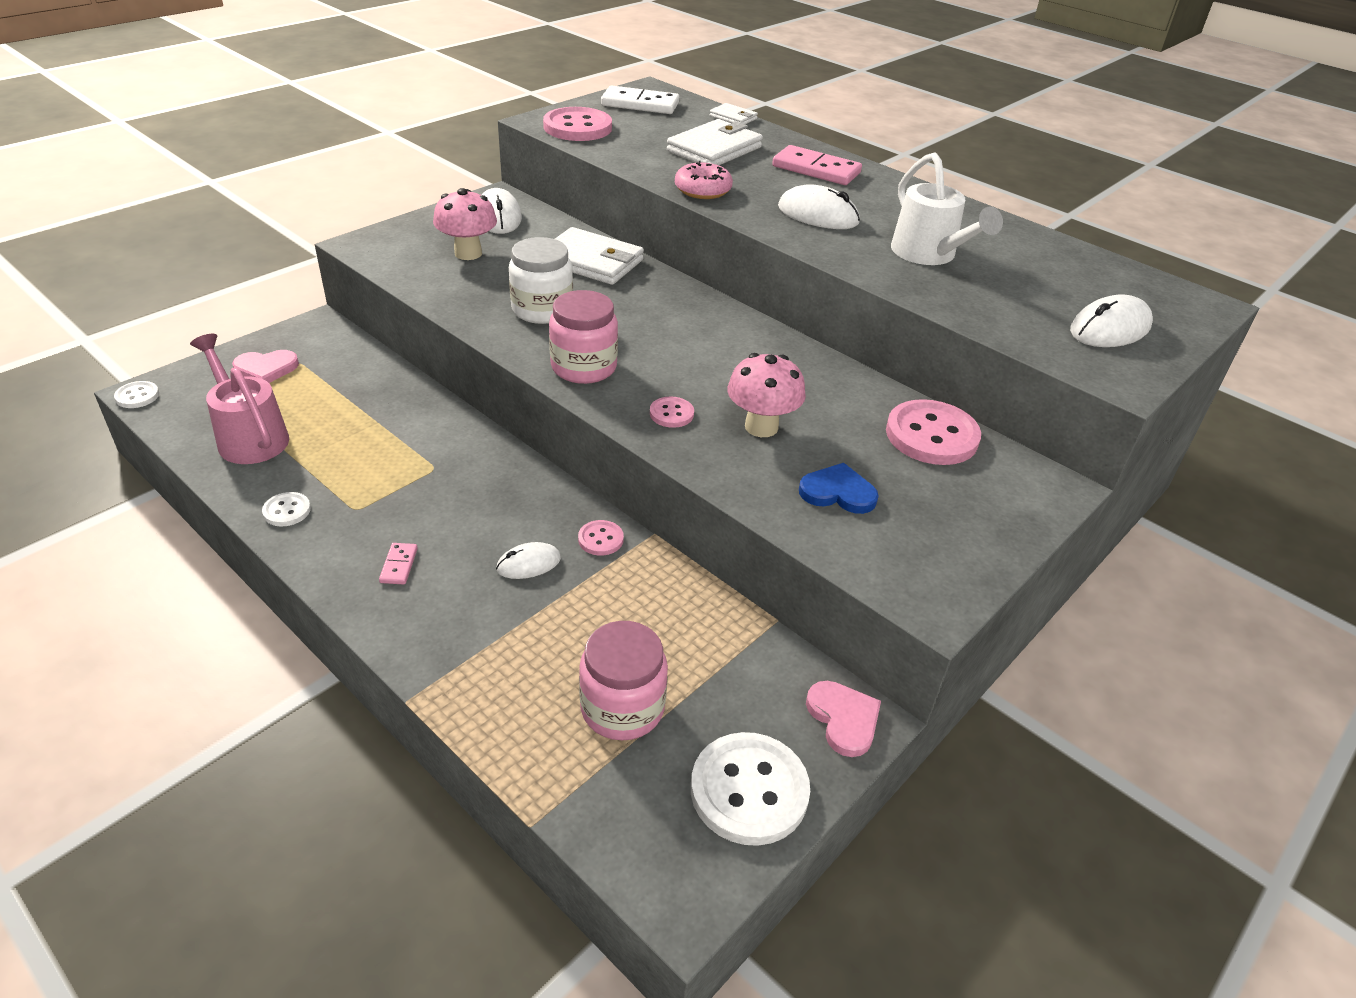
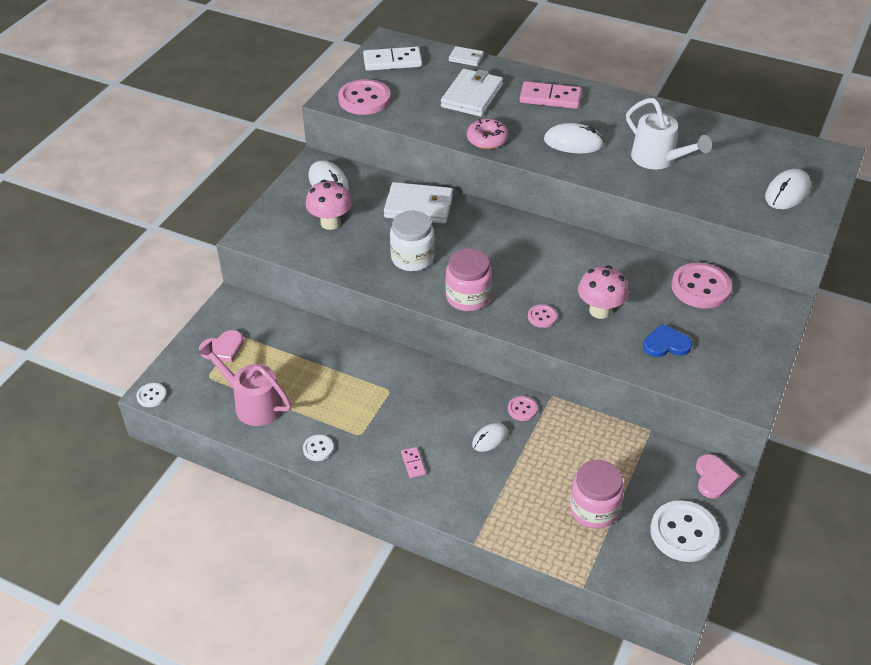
camera: 15 degrees left, 5 degrees up
pink heart [806,681,881,757] -> pink heart turned 45 degrees clockwise [696,454,739,499]

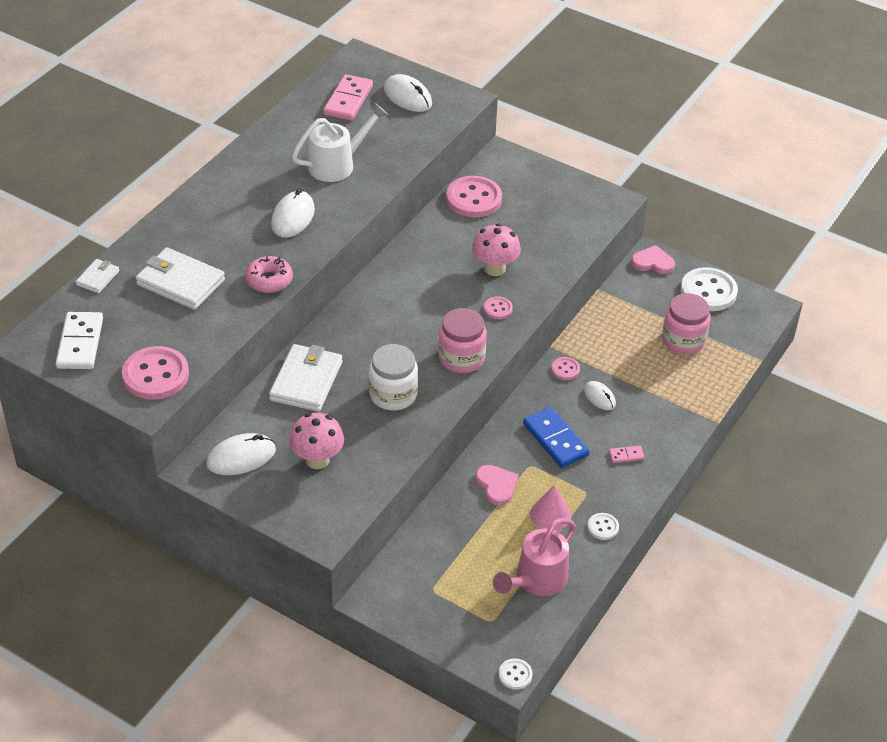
camera: 85 degrees left, 0 degrees up
pink heart [199,330,243,362] -> pink heart moved to [475,465,518,505]
pink domino [520,81,582,109] -> pink domino moved to [323,74,373,121]
blue heart [643,324,692,357] -> none
none -> blue domino [523,407,590,468]
none -> pink cone [530,485,571,531]

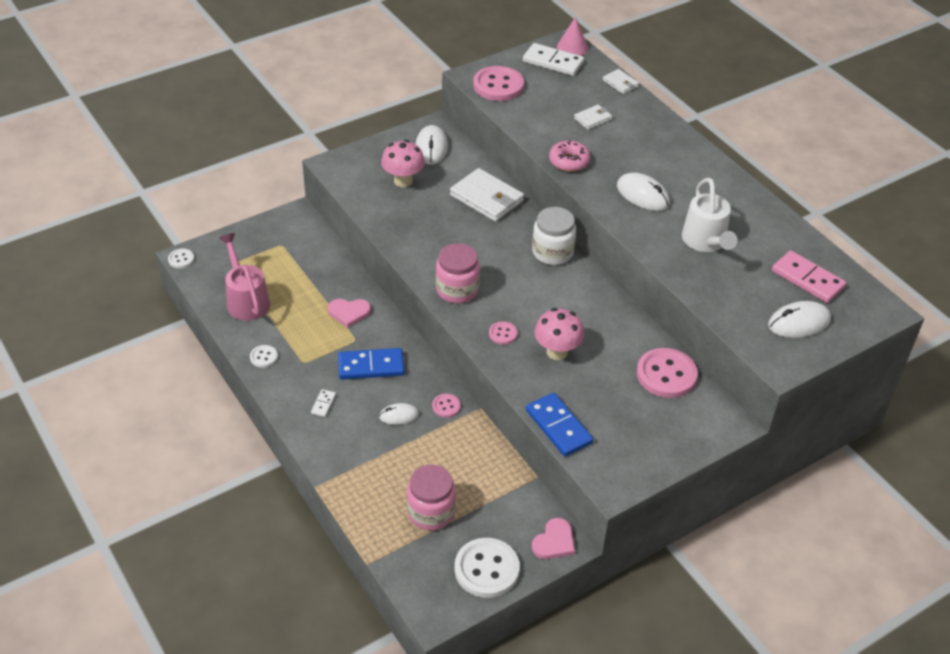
camera: 115 degrees right, 0 degrees up
white wallet [136,247,225,310] -> white wallet [574,105,612,130], size x0.52
white jar [369,344,418,410] -> white jar moved to [532,207,576,265]
pink cone [530,485,571,531] -> pink cone moved to [557,17,588,56]
pink domino [609,445,645,463] -> white domino [311,389,336,417]
none -> blue domino [526,393,593,457]

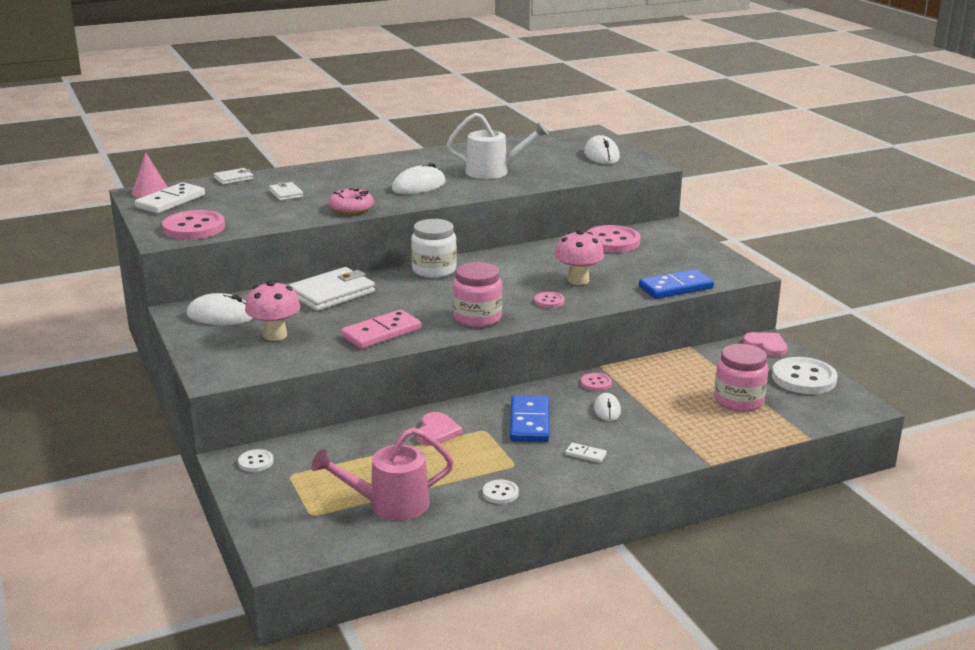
camera: 80 degrees left, 20 degrees down
white button [168,249,194,268] -> white button moved to [238,449,274,472]
pink domino [772,251,846,303] -> pink domino moved to [341,310,421,349]

